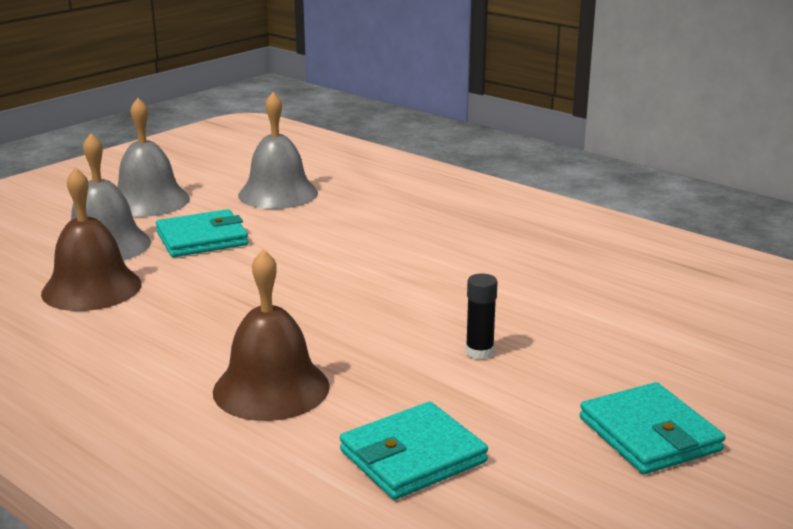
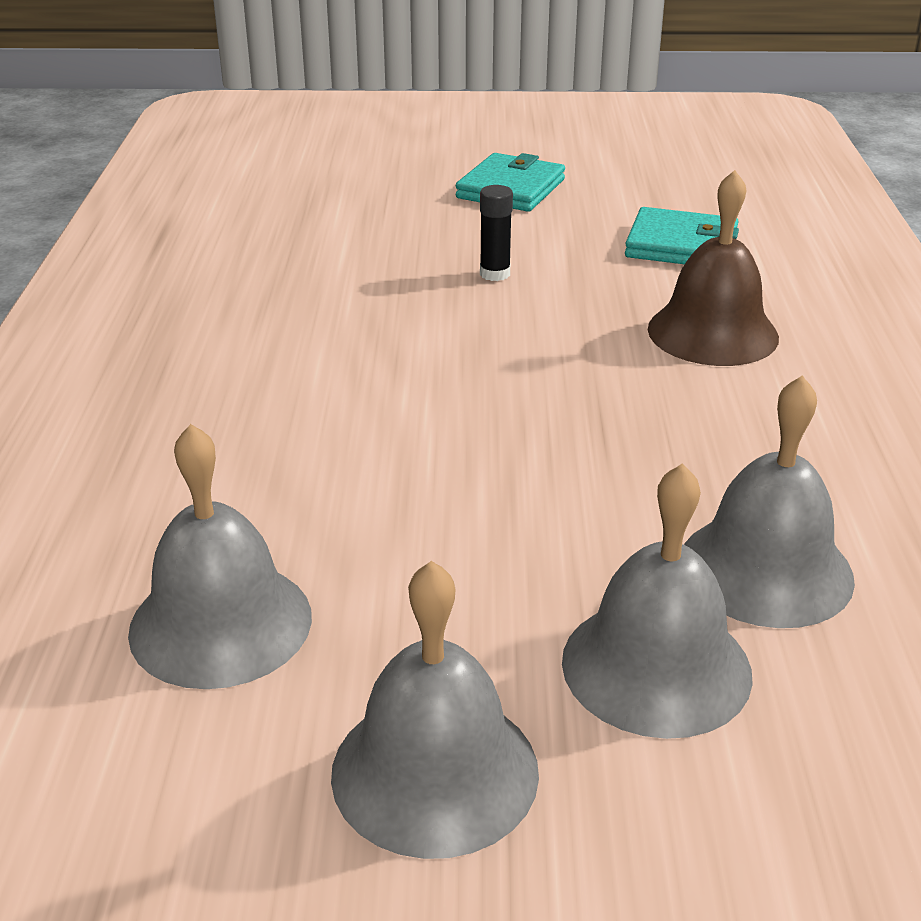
camera: 130 degrees left, 10 degrees up
brown bell [41,167,142,311] -> grey bell [684,375,855,628]
turquoise wallet [156,209,248,257] -> none

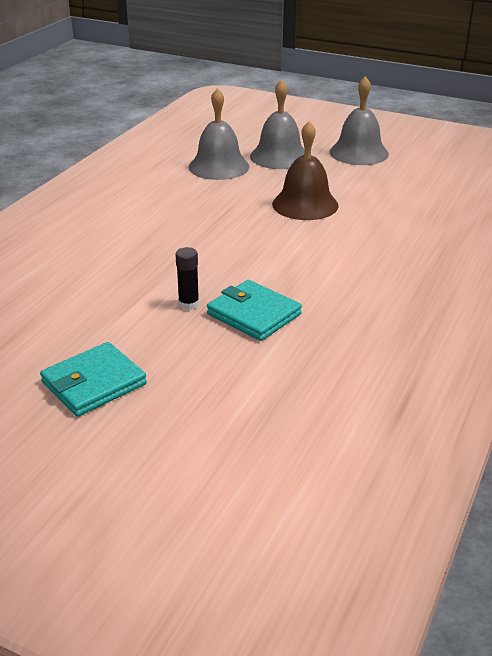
camera: 155 degrees left, 0 degrees up
grey bell [128,424,312,689] -> none
turquoise wallet [625,207,739,264] -> turquoise wallet moved to [207,280,302,341]
brown bell [648,170,779,366] -> brown bell moved to [272,121,339,220]

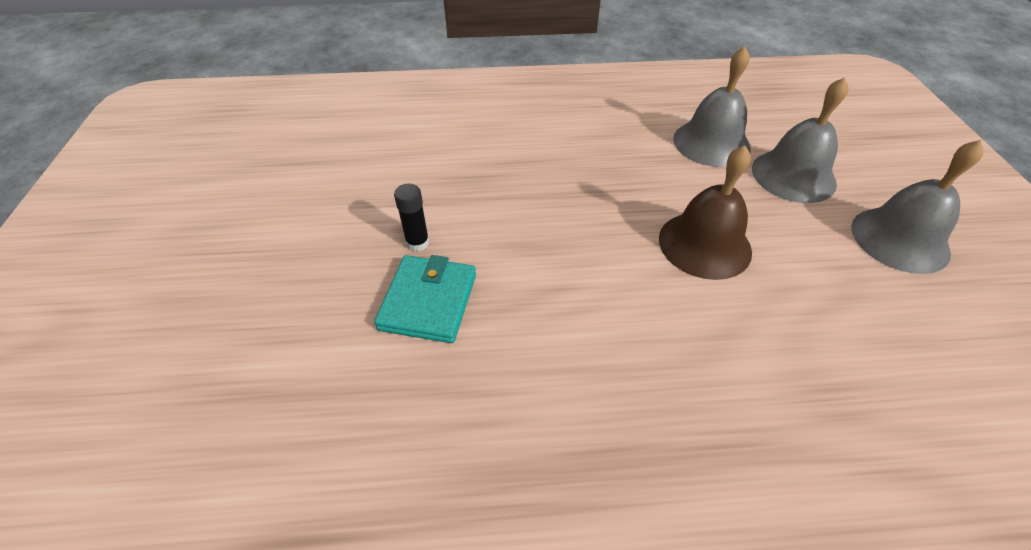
camera: 60 degrees right, 15 degrees up
turquoise wallet [40,342,147,417] -> none

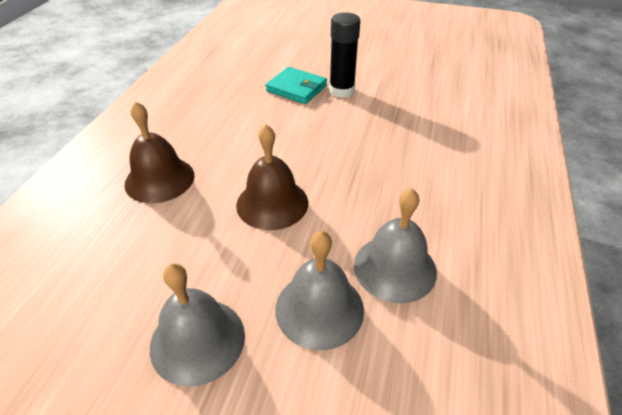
camera: 110 degrees right, 5 degrees down
black glue stick [394,184,429,252] -> black glue stick [329,13,360,98], size x1.82
none -> brown bell [124,101,194,203]

